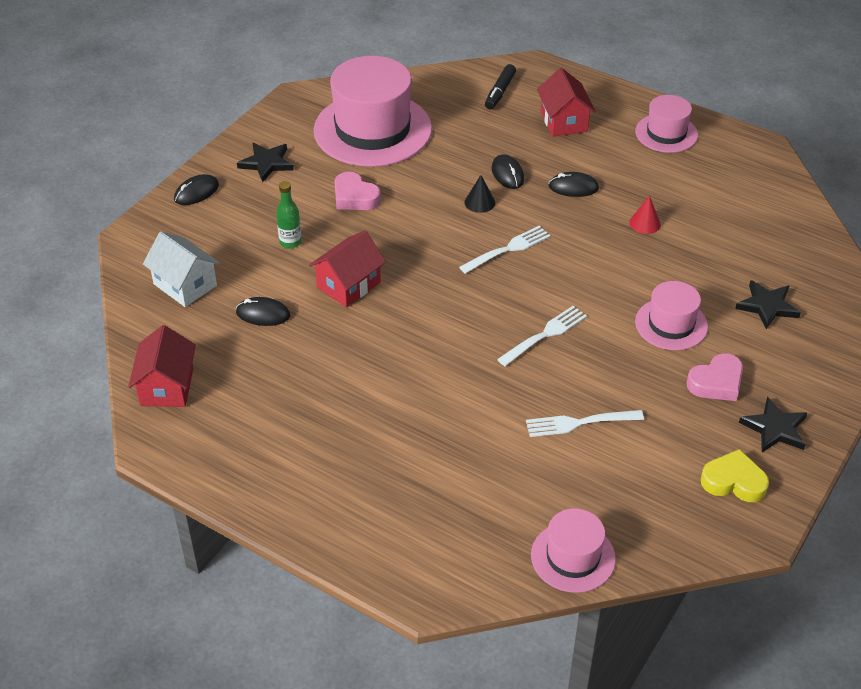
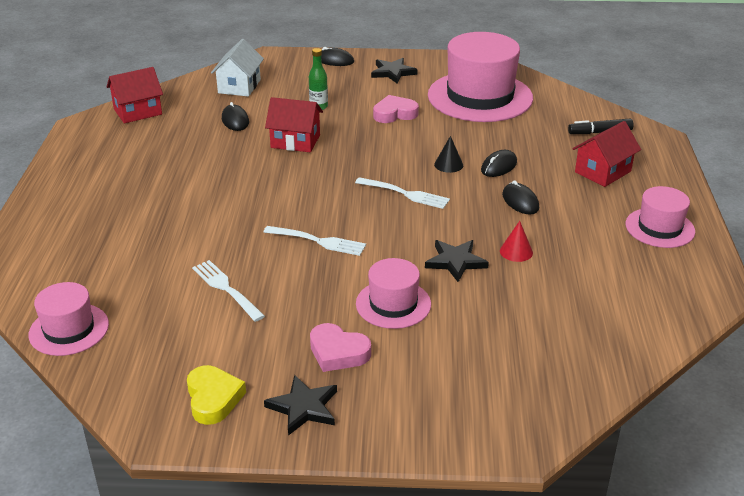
camera: 60 degrees right, 10 degrees down
pink heart [335,172,381,210] -> pink heart turned 60 degrees clockwise [373,95,419,123]
black star [735,280,801,329] -> black star moved to [425,240,489,282]

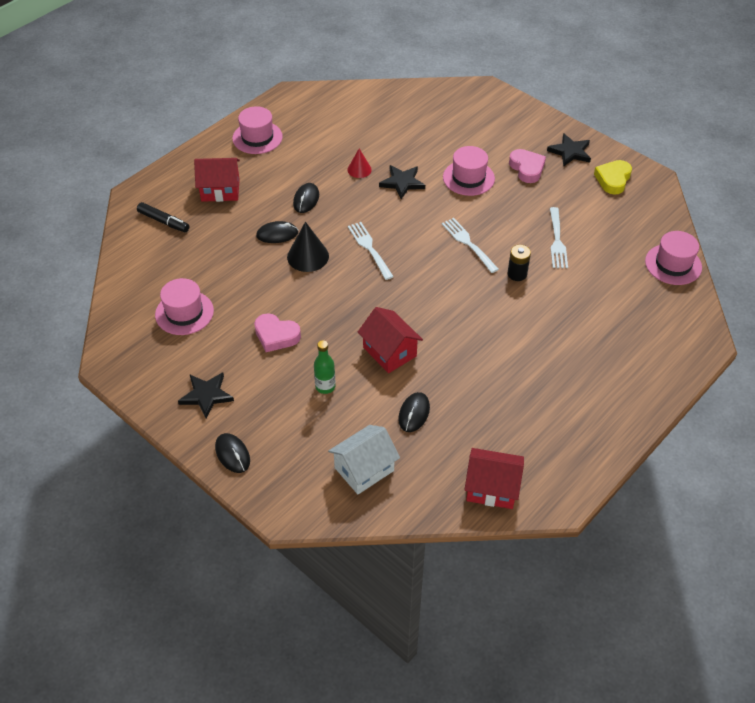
camera: 140 degrees left, 15 degrees up
pink hat [428,32,533,122] -> pink hat [155,278,214,335], size x0.53
black cone [434,136,463,173] -> black cone [287,222,329,272], size x1.60
none -> black battery [508,245,531,281]

